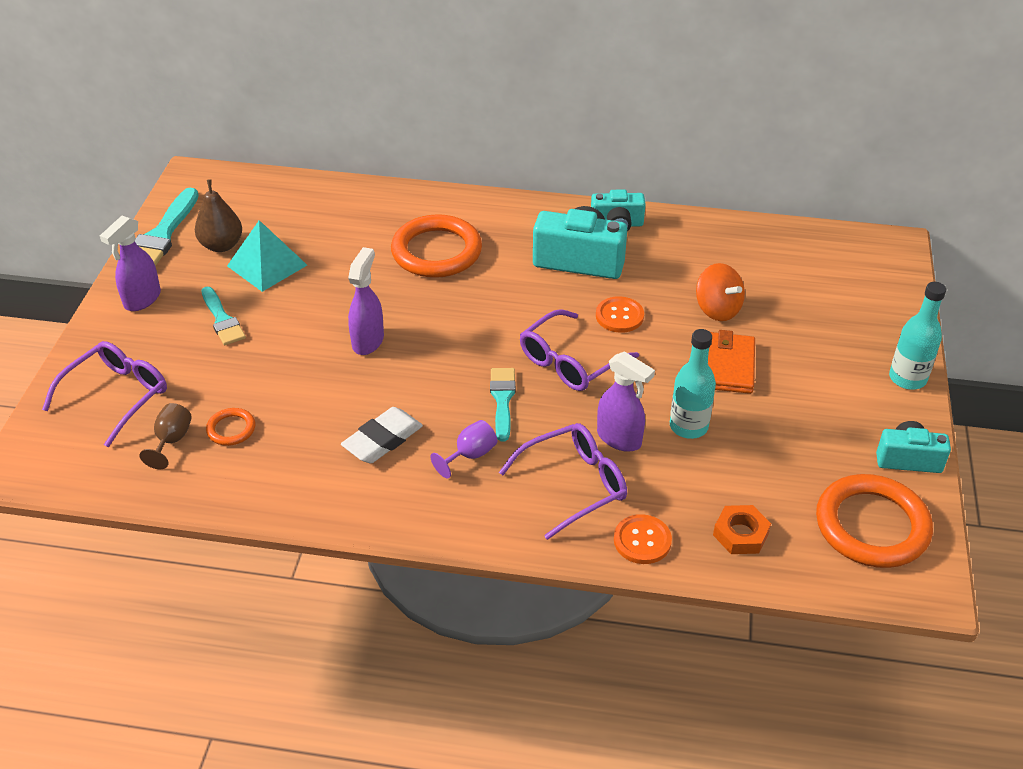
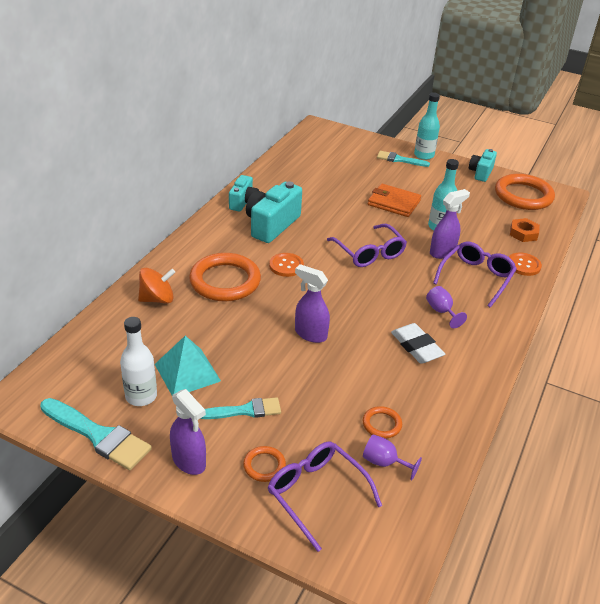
camera: 75 degrees left, 5 degrees down
brown goblet [139,403,192,469] -> purple goblet [363,435,422,481]
brown pear [195,179,242,252] -> white bottle [120,317,157,406]
turquoise brush [490,368,516,441] -> turquoise brush moved to [377,151,430,167]
purple glasses [499,423,627,540] -> purple glasses turned 45 degrees clockwise [433,242,517,308]
orange button [596,296,644,333] -> orange button moved to [269,253,304,277]
orange spinning top [696,263,745,321] -> orange spinning top moved to [138,268,175,304]
none -> orange ring [243,446,286,482]

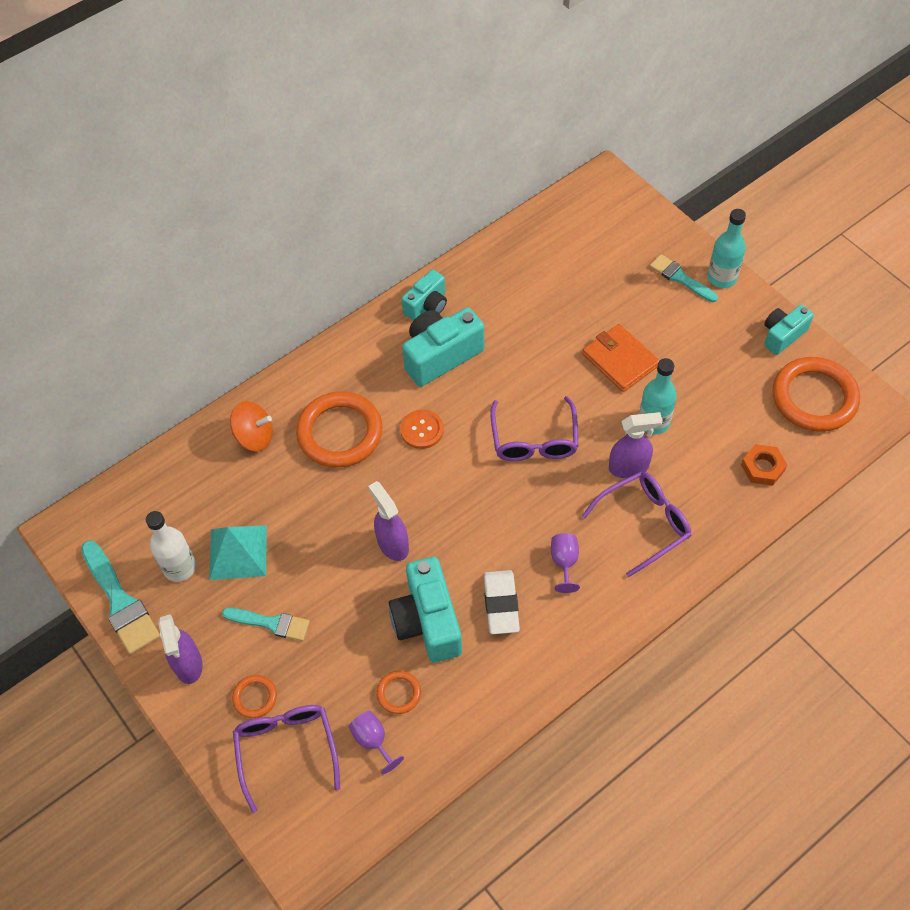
camera: 30 degrees right, 20 degrees up
orange button [509,252,542,276] -> none
none -> turquoise camera [389,557,462,663]

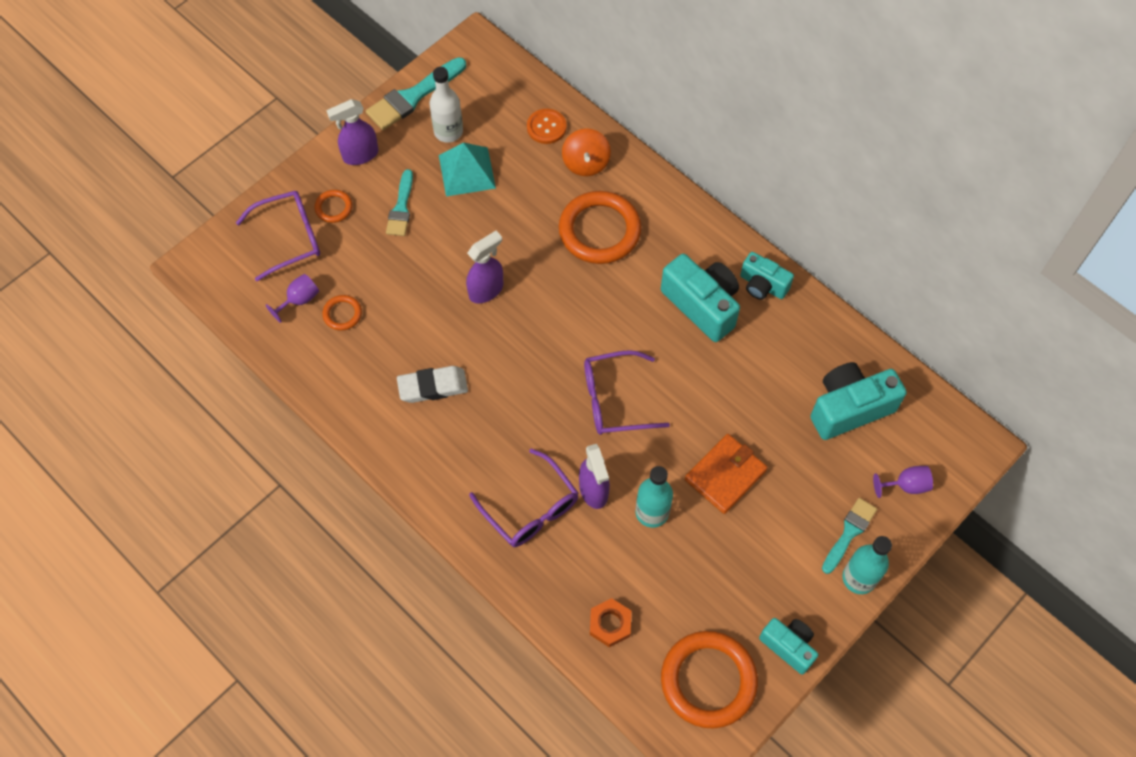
camera: 80 degrees right, 5 degrees up
turquoise camera [389,557,462,663] -> turquoise camera moved to [810,362,907,440]
orange button [400,410,444,449] -> orange button moved to [527,109,567,144]
purple goblet [551,533,580,593] -> purple goblet moved to [873,466,933,498]

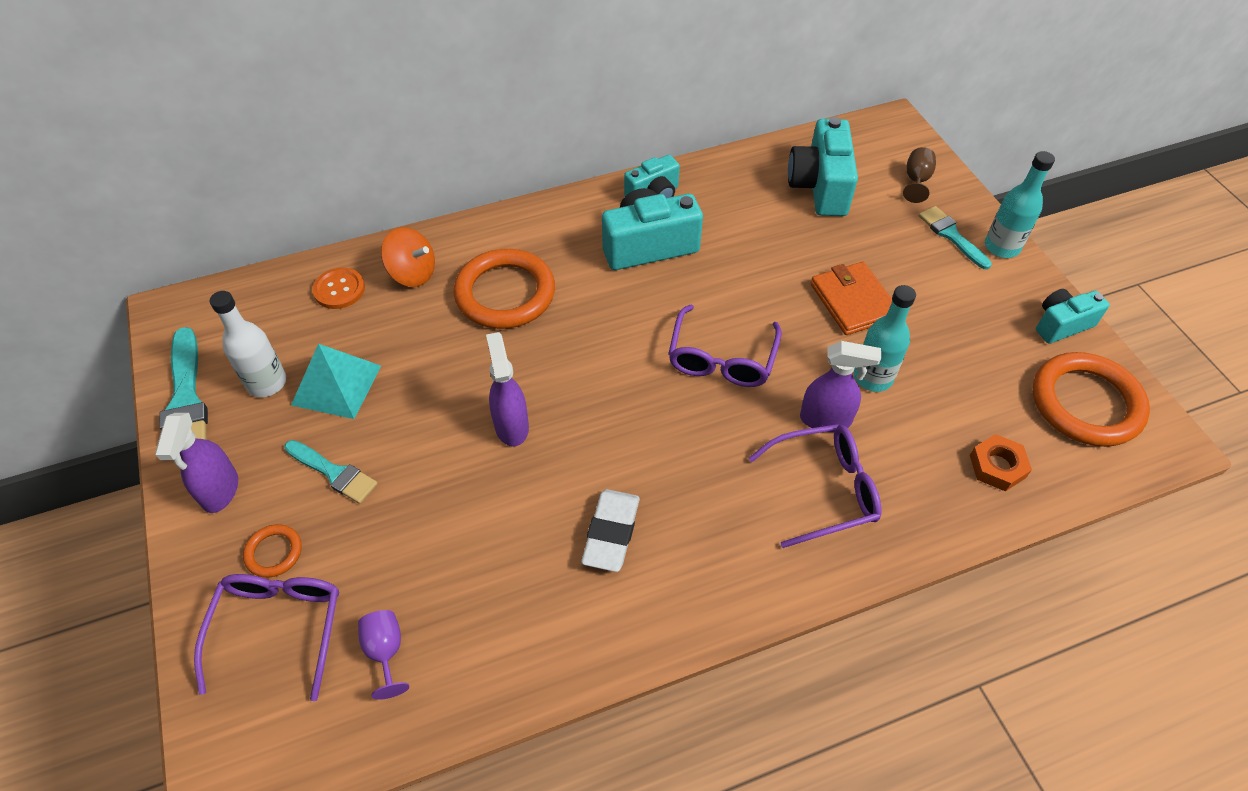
camera: 65 degrees left, 10 degrees down
orange ring [322,295,362,331] -> none
purple goblet [873,466,933,498] -> brown goblet [903,147,936,203]

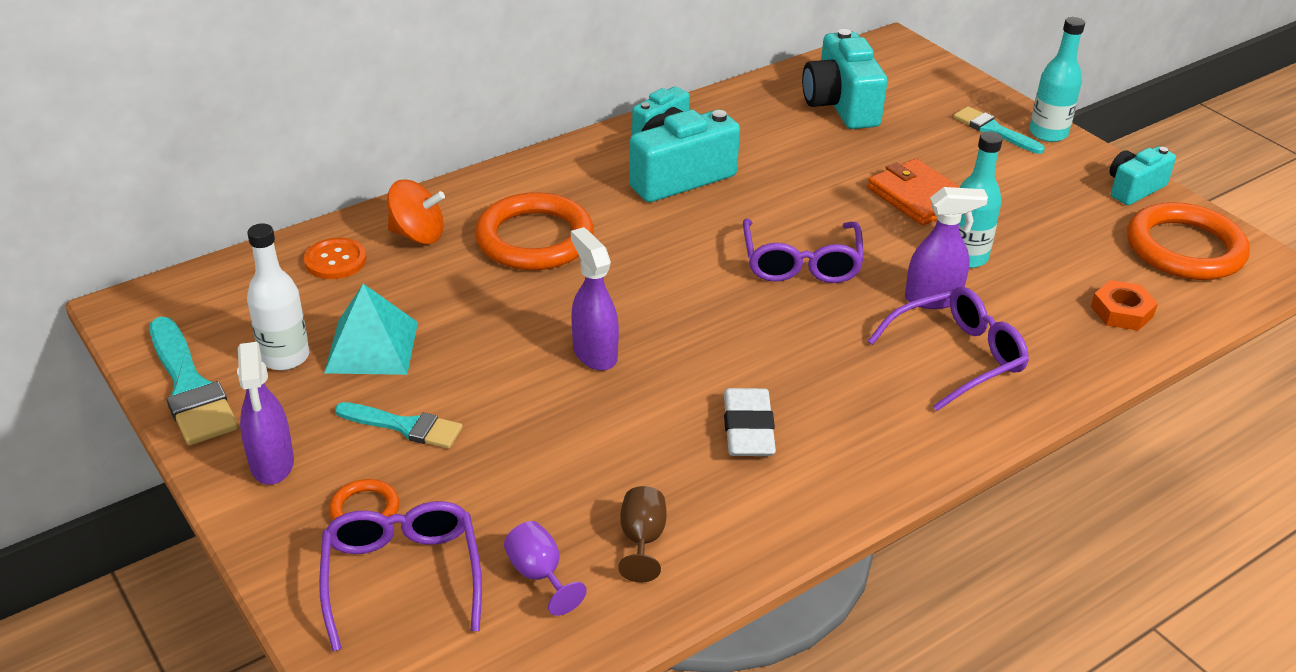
camera: 15 degrees left, 15 degrees down
brown goblet [903,147,936,203] -> brown goblet moved to [618,486,667,583]

